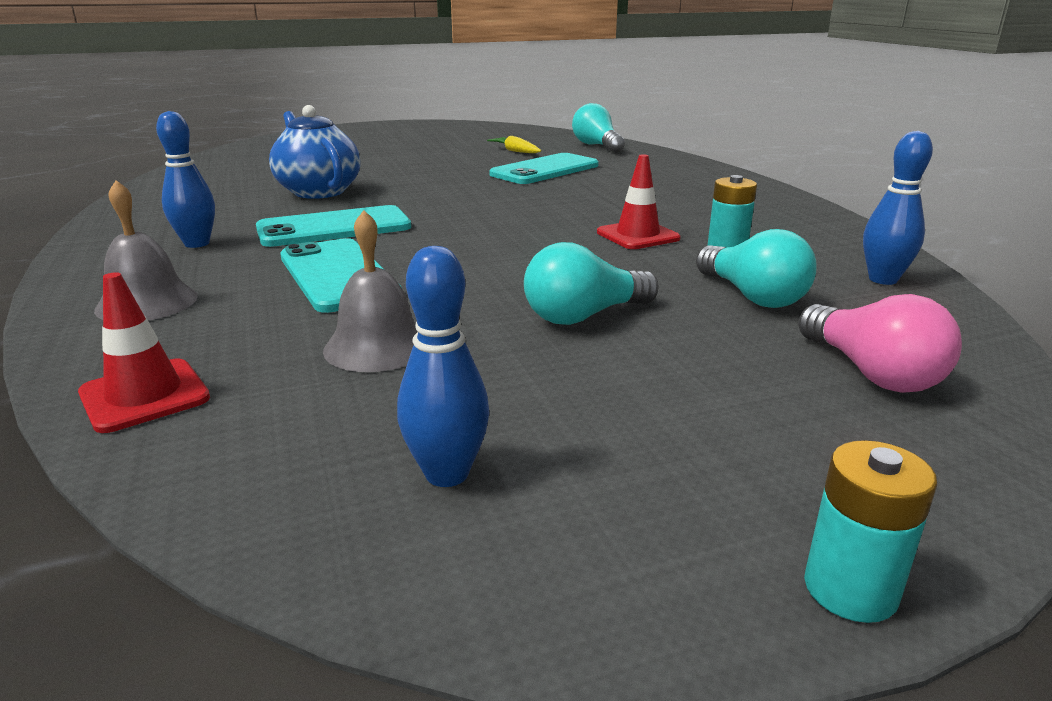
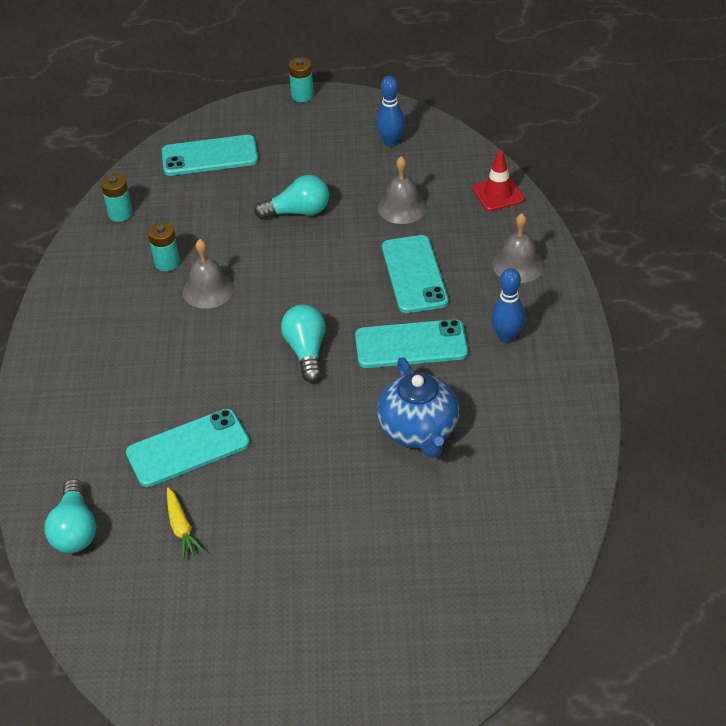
camera: 160 degrees left, 20 degrees up
red traffic cone [597,154,681,249] -> grey bell [182,239,235,309]
turquoise light bulb [696,229,817,308] -> turquoise light bulb moved to [281,304,326,382]
pink light bulb [798,294,962,393] -> turquoise phone [162,135,258,176]
blue bowling pin [863,131,933,285] -> turquoise battery [101,174,133,222]

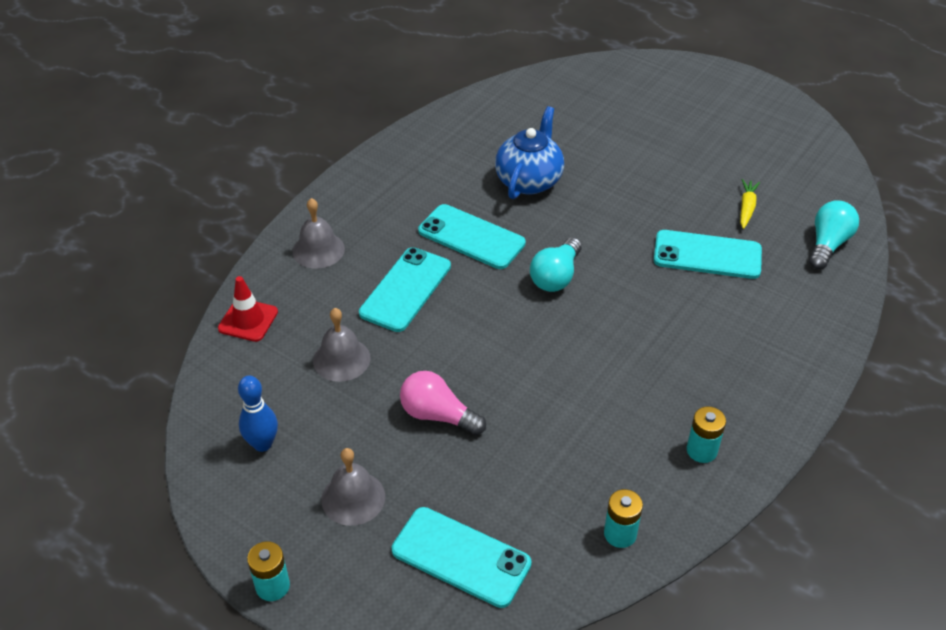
camera: 145 degrees left, 0 degrees up
turquoise battery [148,222,180,271] -> turquoise battery moved to [687,406,726,463]
grey bell [182,239,235,309] -> grey bell moved to [321,448,385,526]
turquoise light bulb [254,175,329,219] -> pink light bulb [400,371,486,435]
blue bowling pin [491,268,525,343] -> none

